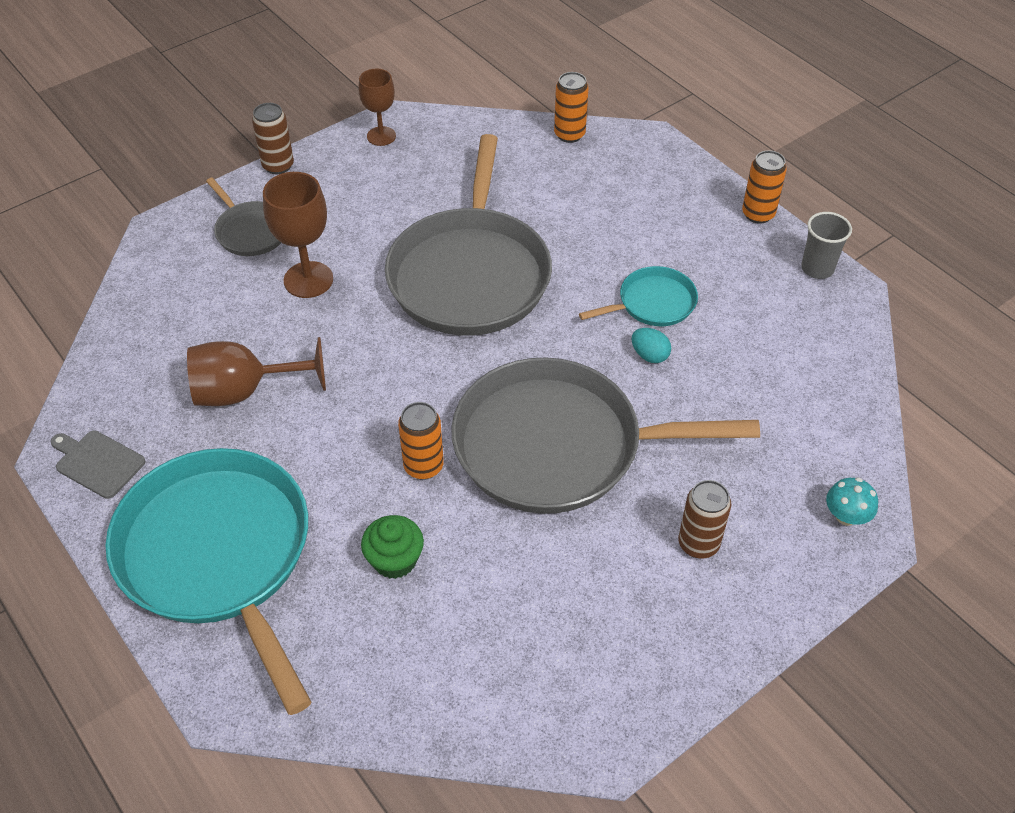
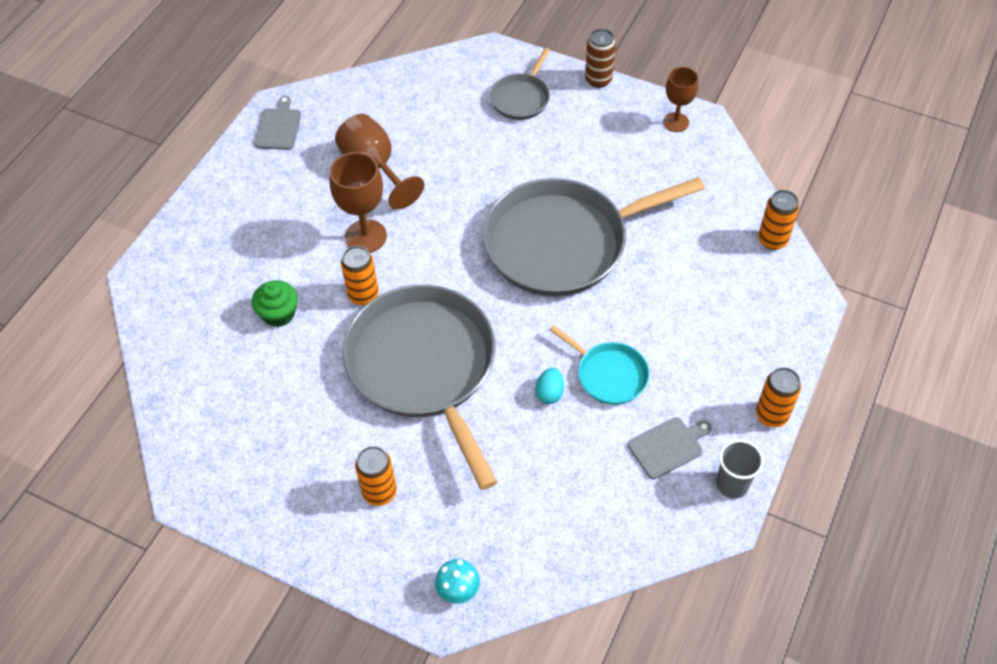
camera: 65 degrees right, 5 degrees up
turquoise pan [105,448,311,715] -> none
brown goblet [263,172,333,298] -> brown goblet moved to [329,152,387,253]
brown can [678,480,731,559] -> orange can [355,446,397,506]
none -> grey cutting board [628,417,712,480]

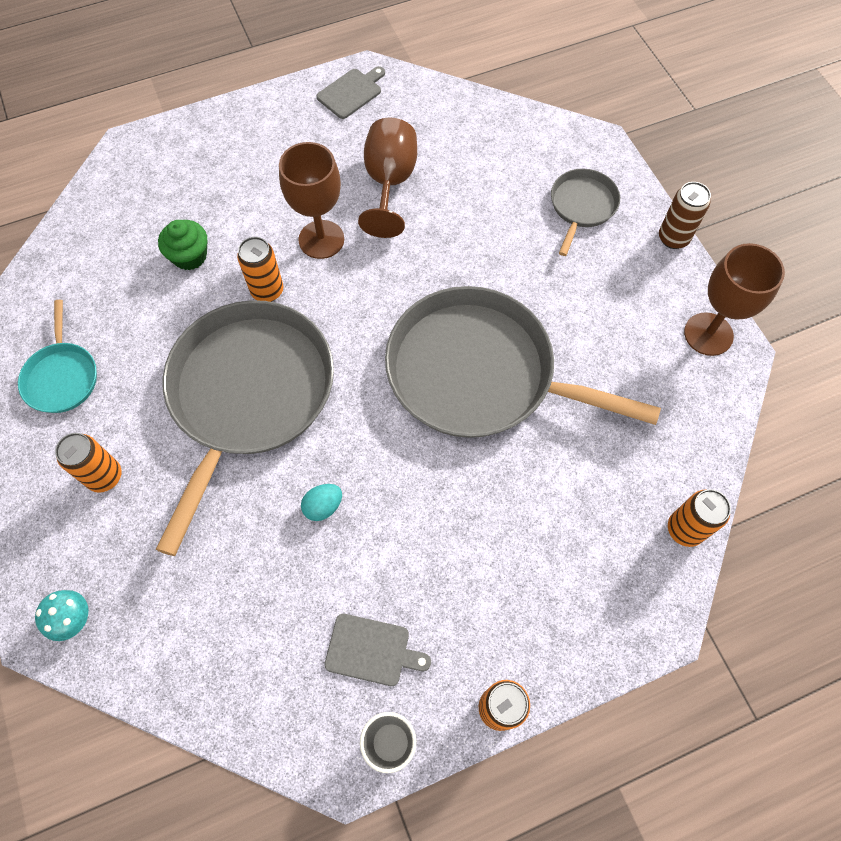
camera: 40 degrees right, 10 degrees up
grey pan [490,48,550,120] -> grey pan turned 135 degrees clockwise [551,169,620,256]
turquoise pan [549,325,649,405] -> turquoise pan moved to [18,300,97,413]
brown goblet [663,67,698,132] -> brown goblet [684,243,785,356], size x1.51

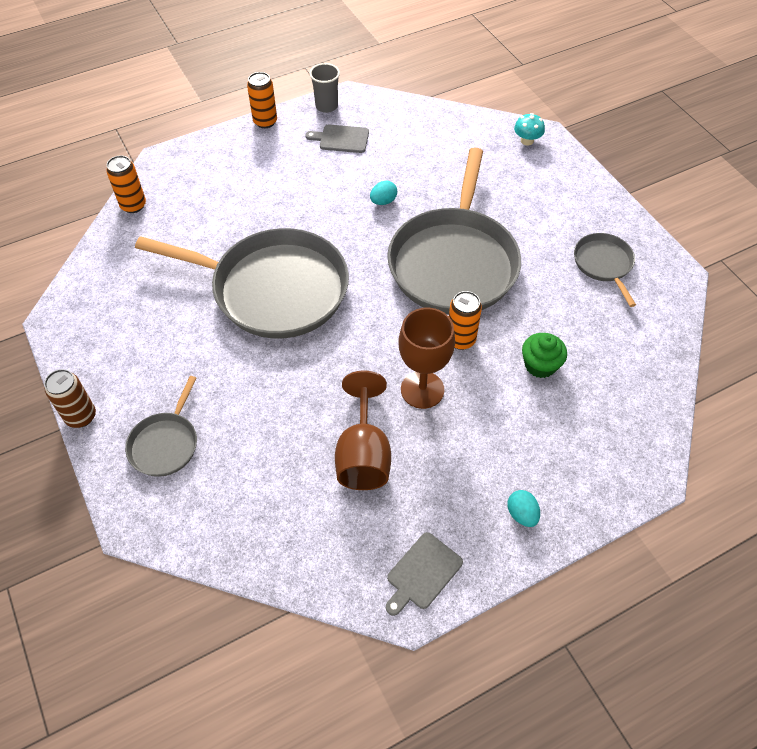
camera: 175 degrees right, 10 degrees down
turquoise pan [18,300,97,413] -> grey pan [574,233,636,307]
orange can [55,433,121,493] -> none
brown goblet [684,243,785,356] -> none
none -> turquoise egg [507,490,540,527]

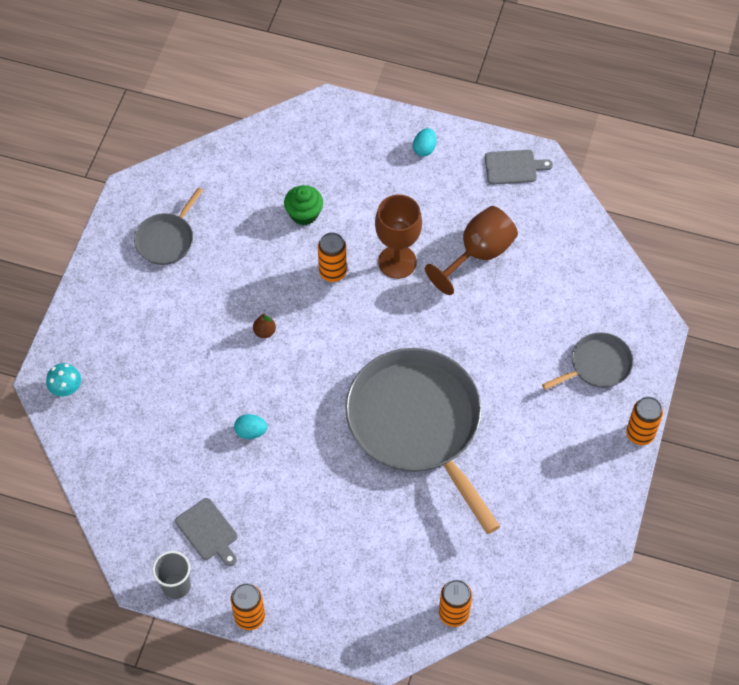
camera: 135 degrees left, 5 degrees up
brown can [44,369,96,428] -> orange can [626,397,663,445]
grey pan [388,147,521,314] -> brown pear [253,314,276,338]

